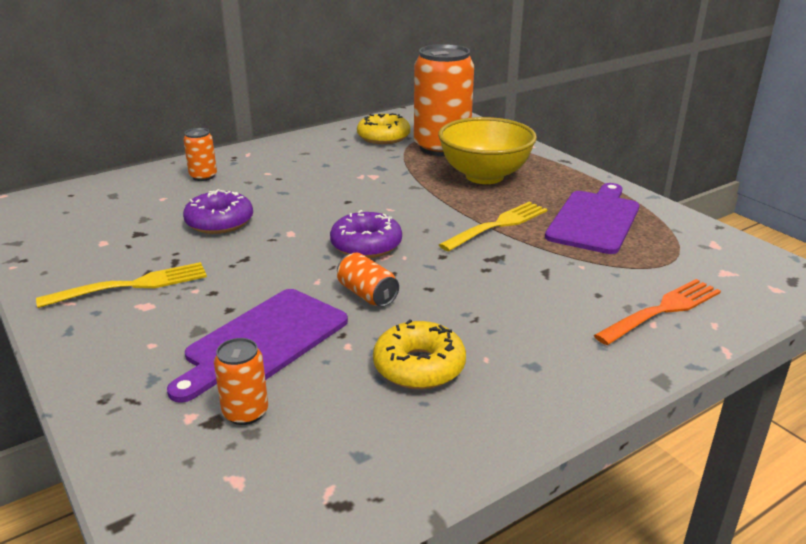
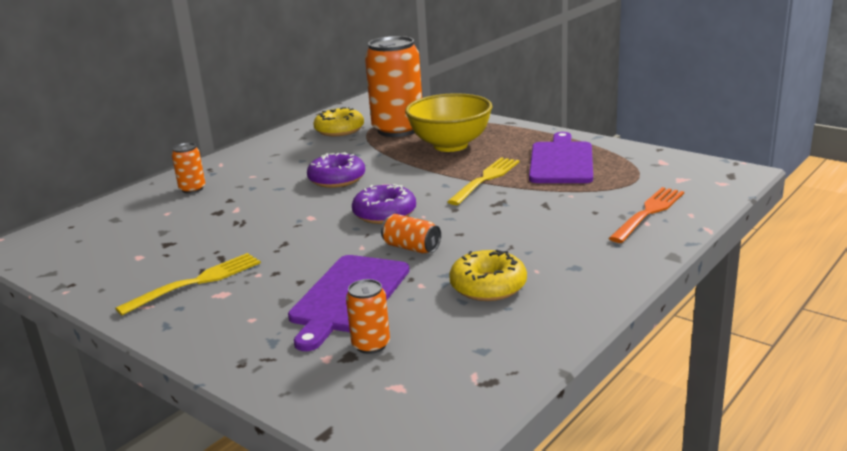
camera: 15 degrees left, 5 degrees down
purple donut [183,189,253,234] -> purple donut moved to [307,152,365,188]

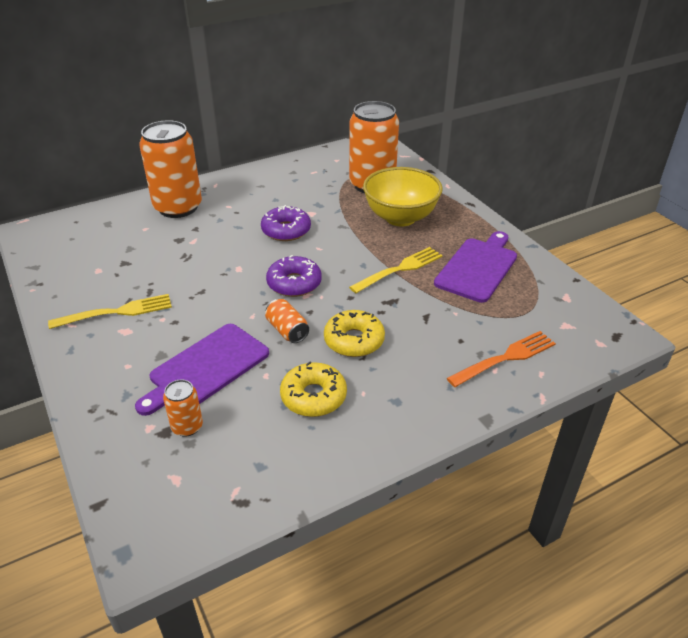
camera: 20 degrees right, 15 degrees up
orange can [172,143,205,194] -> orange can [139,120,202,218], size x2.24
yellow donut [313,107,364,136] -> yellow donut moved to [324,310,385,357]

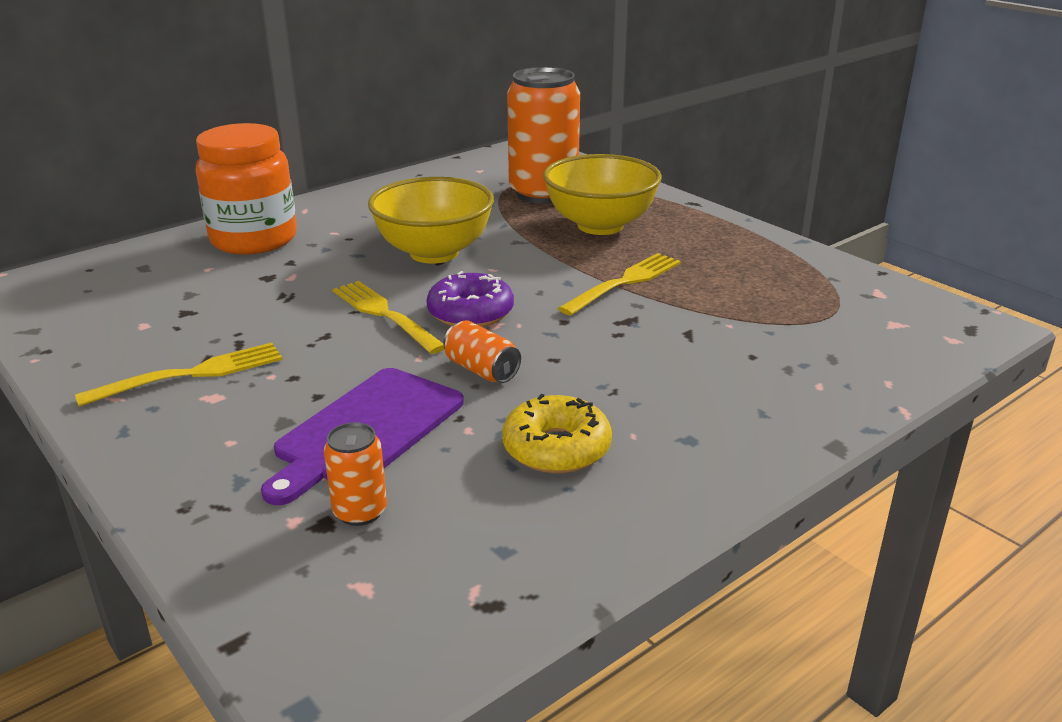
camera: 10 degrees left, 10 degrees down
orange can [139,120,202,218] -> orange jar [196,123,297,255]
purple donut [261,205,311,241] -> yellow bowl [368,177,494,264]
yellow donut [324,310,385,357] -> none
purple cutting board [434,231,517,303] -> none
orange fork [447,331,556,387] -> none
none -> yellow fork [333,281,444,354]

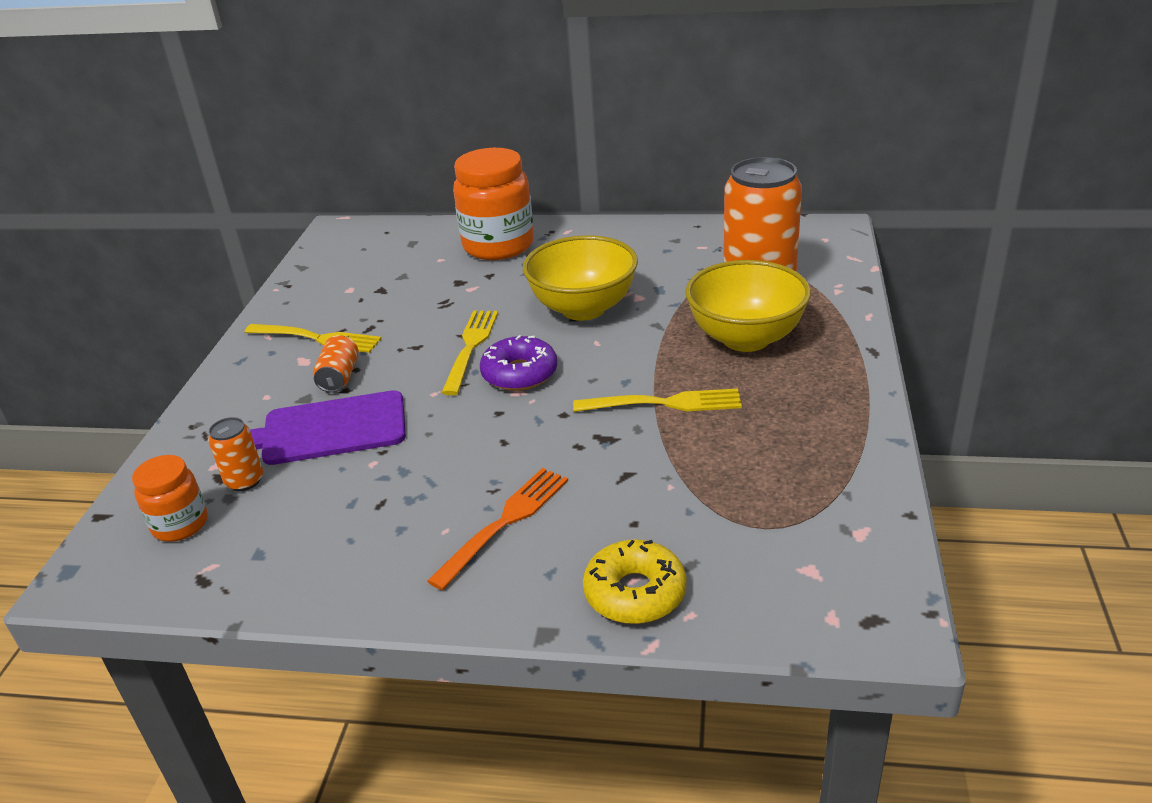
camera: 50 degrees right, 5 degrees up
orange can [443,320,521,383] -> orange can moved to [313,335,359,393]
yellow donut [502,394,612,474] -> yellow donut moved to [583,540,686,624]
none -> orange jar [132,455,208,542]
none -> orange fork [427,468,568,590]

